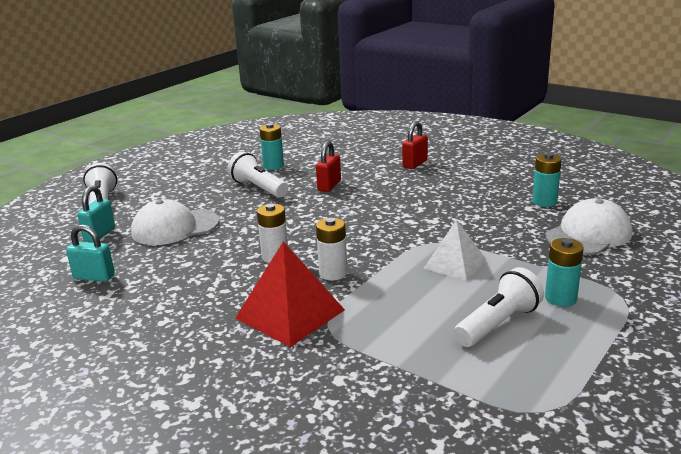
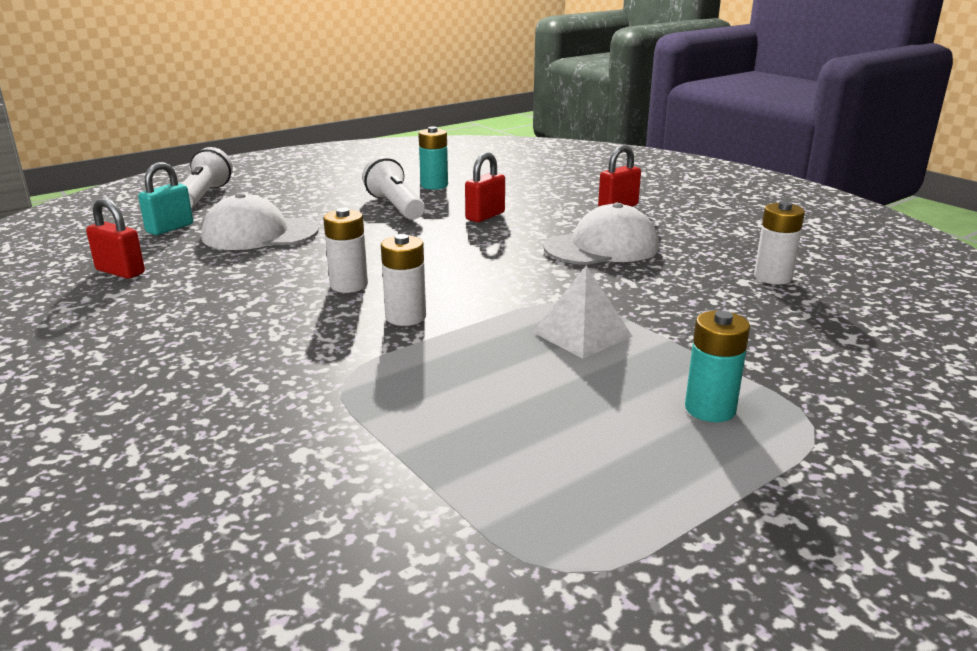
camera: 15 degrees right, 0 degrees up
turquoise padlock [66,224,115,282] -> red padlock [86,198,145,279]
red pyramid [235,241,345,347] -> none
white flashlight [454,267,544,347] -> none
turquoise battery [532,153,562,207] -> white battery [754,201,805,284]
white cap [546,198,632,255] -> white cap moved to [544,202,659,265]

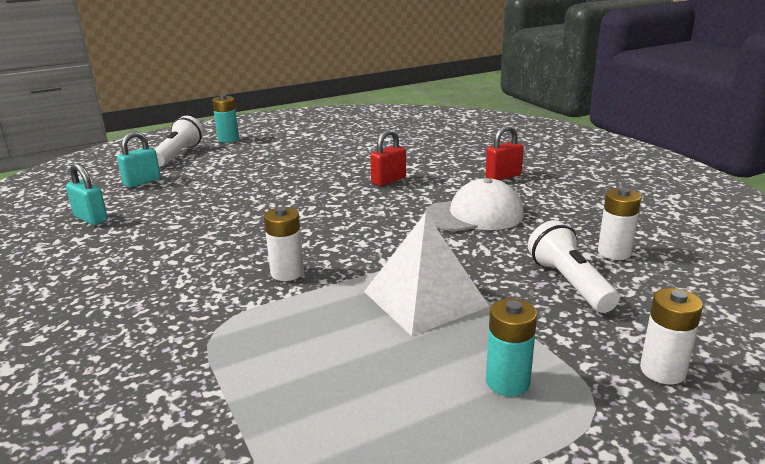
camera: 10 degrees right, 0 degrees up
red padlock [86,198,145,279] -> turquoise padlock [66,163,108,225]
white cap [201,193,319,250] -> none
white battery [323,208,368,293] -> white battery moved to [640,288,703,385]
white flashlight [362,156,425,220] -> white flashlight moved to [528,220,620,313]
turquoise battery [419,127,448,190] -> turquoise battery moved to [212,95,239,143]
white pyramid [533,265,633,359] -> white pyramid [364,212,490,336], size x1.51

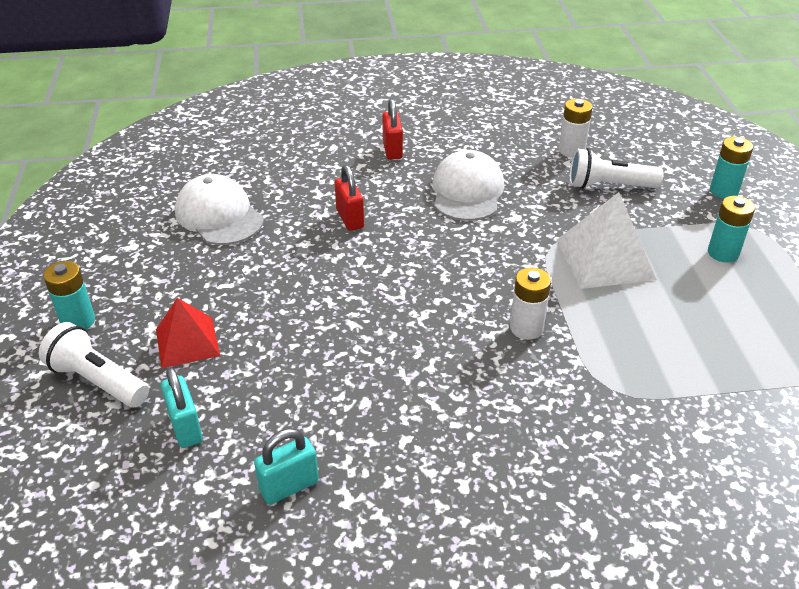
camera: 70 degrees left, 15 degrees up
white battery [640,288,703,385] -> turquoise battery [710,137,753,199]
none -> red pyramid [156,298,220,368]
none -> white cap [175,174,264,245]

